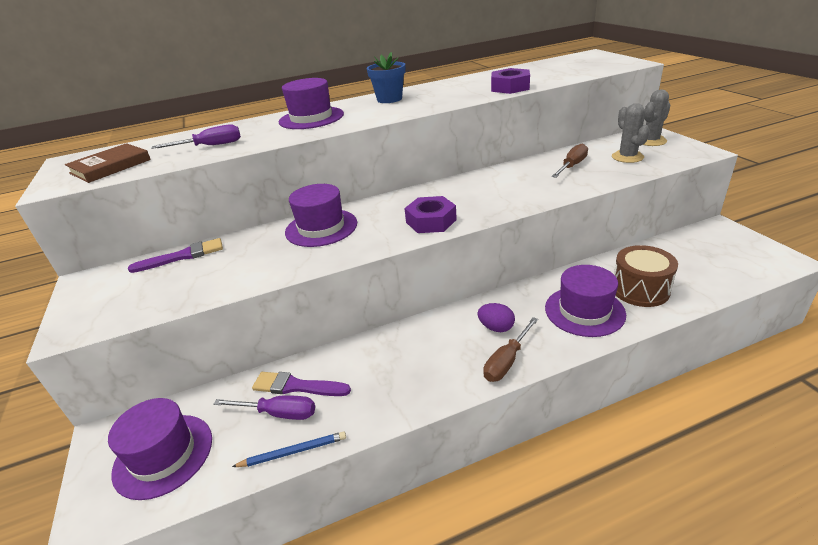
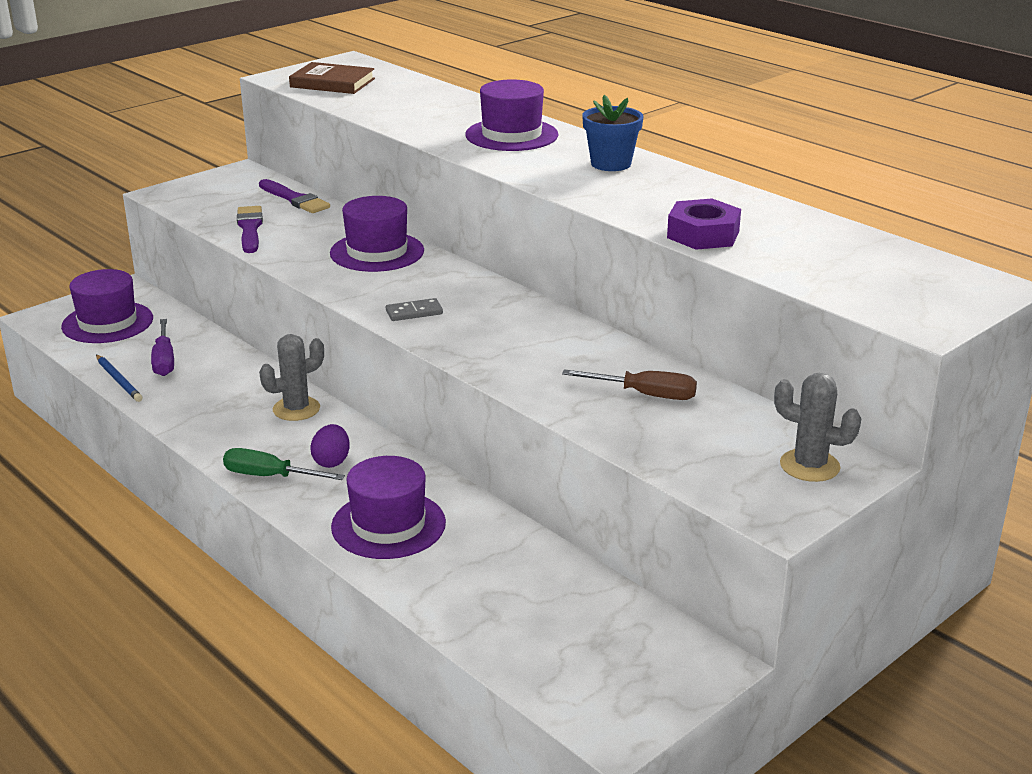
camera: 65 degrees right, 5 degrees down
purple screwdriver [152,125,241,149] -> none
purple brush [252,372,351,396] -> purple brush moved to [237,206,263,253]
purple nut [404,196,457,233] -> grey domino [386,298,443,321]
brown screwdriver [483,317,538,382] -> green screwdriver [223,448,345,480]
grey cactus [612,103,650,163] -> grey cactus moved to [259,334,324,421]
brown drum [614,245,678,307] -> none

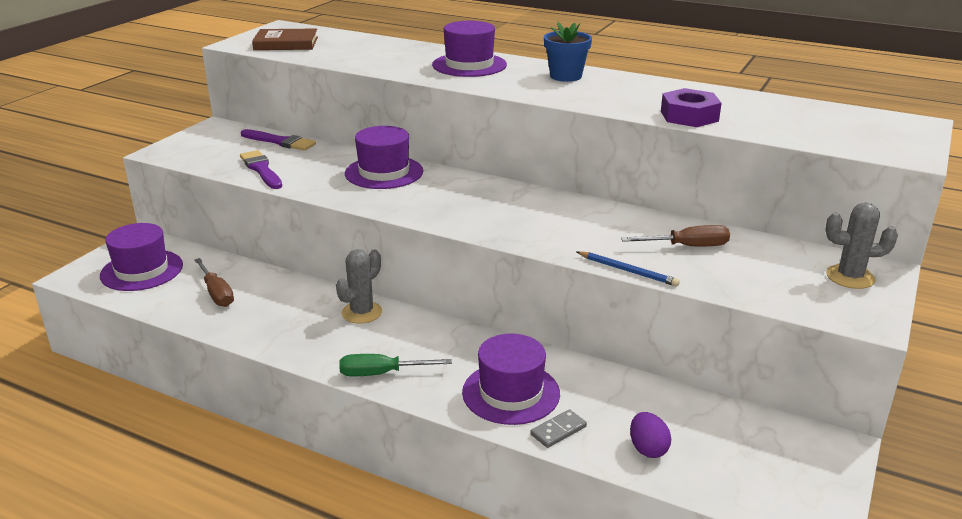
camera: 20 degrees left, 0 degrees up
blue pencil [96,355,143,402] -> blue pencil moved to [577,251,680,287]
purple screwdriver [151,319,174,376] -> brown screwdriver [194,258,234,307]
purple egg [311,424,350,468] -> purple egg moved to [630,412,671,458]
grey domino [386,298,443,321] -> grey domino moved to [530,409,587,448]

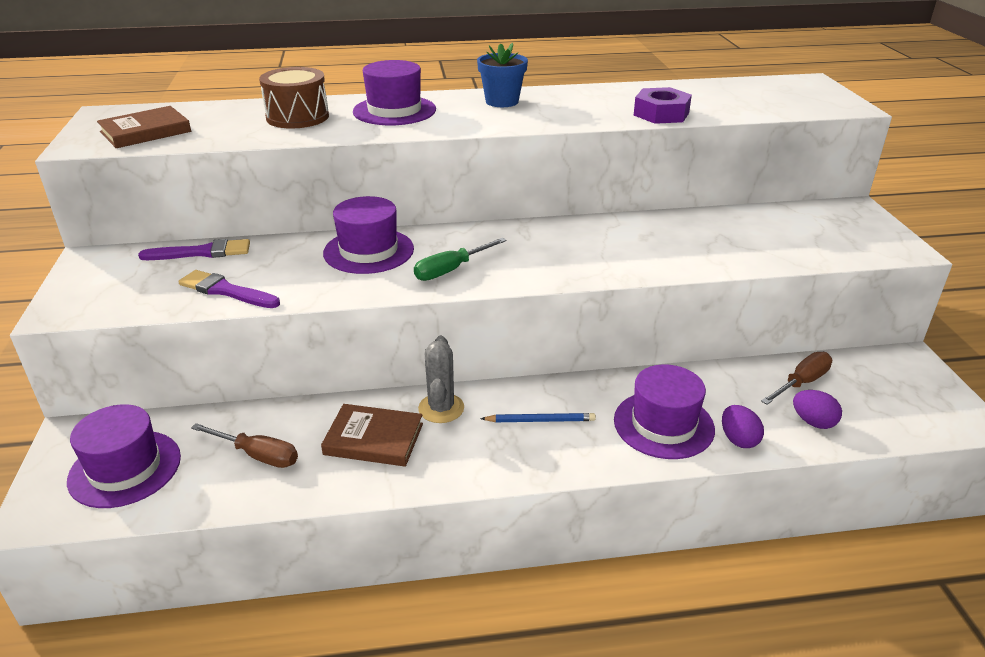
camera: 35 degrees left, 5 degrees up
green screwdriver [339,354,452,376] -> green screwdriver moved to [414,238,507,281]
grey domino [530,409,587,448] -> purple egg [722,405,764,448]
blue pencil [577,251,680,287] -> blue pencil moved to [480,413,596,422]
brown screwdriver [621,225,730,246] -> brown screwdriver moved to [761,352,833,405]
grey cactus [825,203,898,289] -> none
none -> brown drum [259,67,329,128]
none -> brown book [321,404,423,467]

